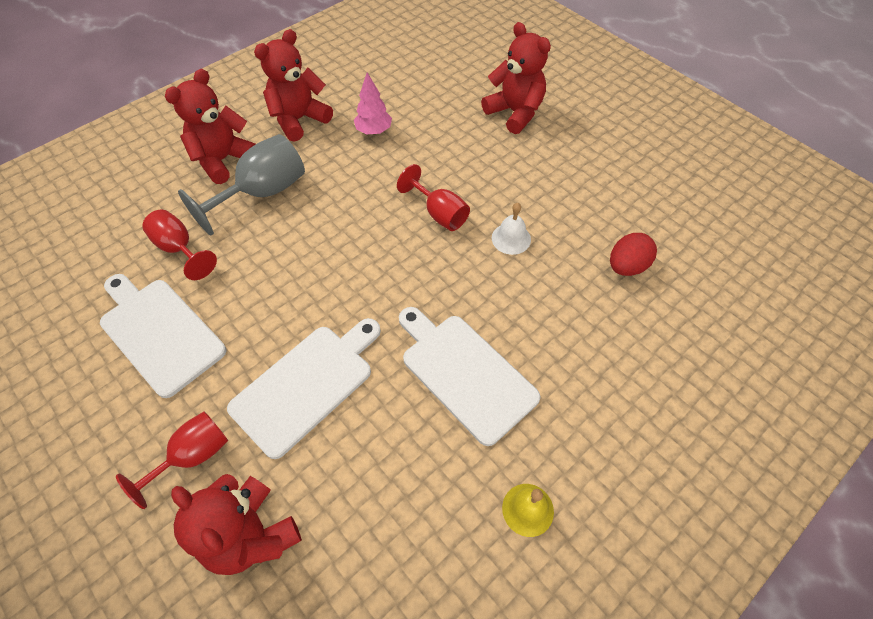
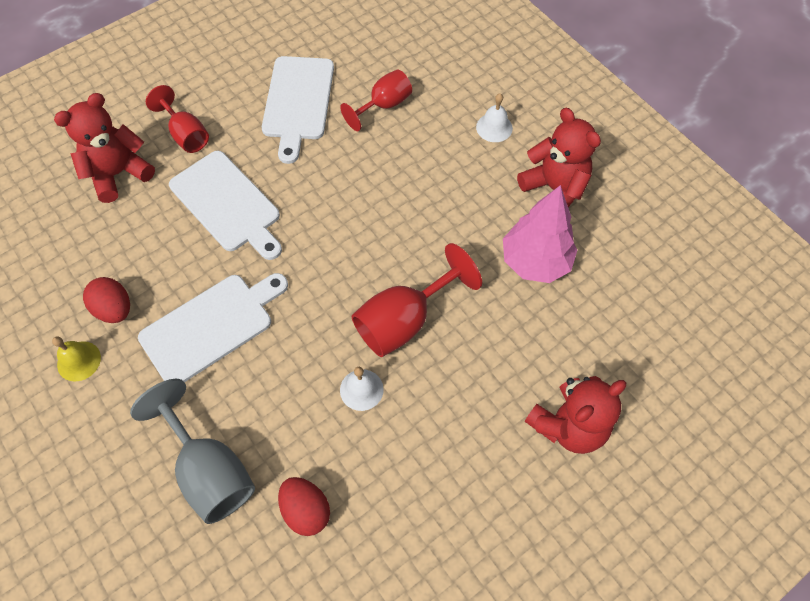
camera: 95 degrees right, 5 degrees up
white cutting board [100,274,226,398] -> white cutting board turned 135 degrees clockwise [262,56,334,164]
red teddy bear [165,69,256,184] -> white bell [476,94,513,142]
grey goblet [178,134,305,236] -> grey goblet moved to [130,379,255,524]
pink tree [354,72,392,134] -> pink tree [503,185,577,283], size x1.66
red goblet [397,164,470,231] -> red goblet [352,243,482,357], size x1.54
none -> red egg [83,277,130,323]

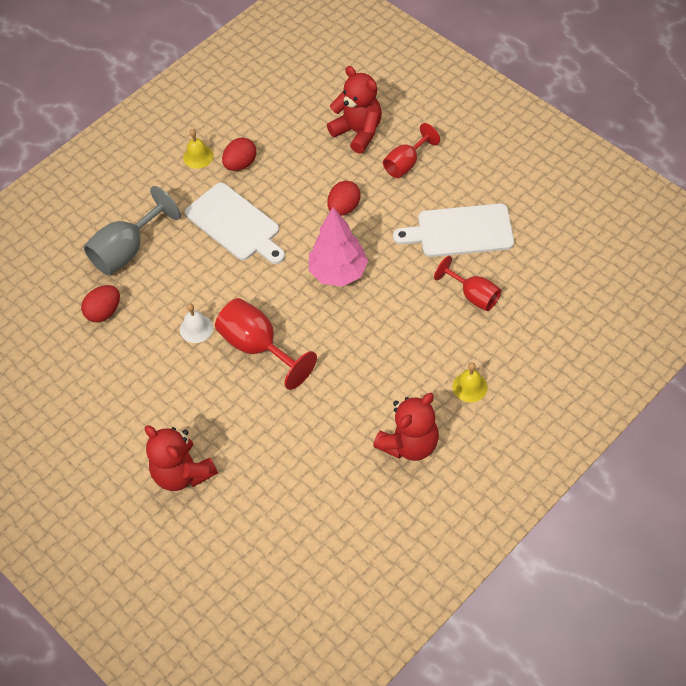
camera: 85 degrees right, 5 degrees down
white cutting board [169,151,282,260] -> red egg [327,181,360,216]
white bell [476,94,513,142] -> yellow bell [453,363,488,402]
pink tree [503,185,577,283] -> pink tree moved to [309,207,368,286]

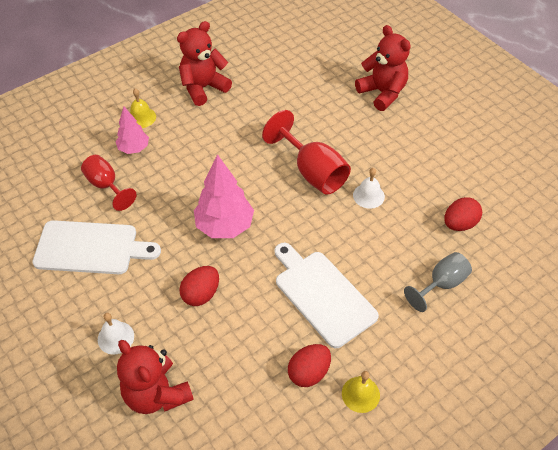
camera: 175 degrees left, 5 degrees down
grey goblet [83,186,181,276] -> grey goblet [404,252,472,312], size x0.65
red goblet [383,123,440,178] -> white bell [98,313,134,355]
none -> pink tree [115,106,149,154]

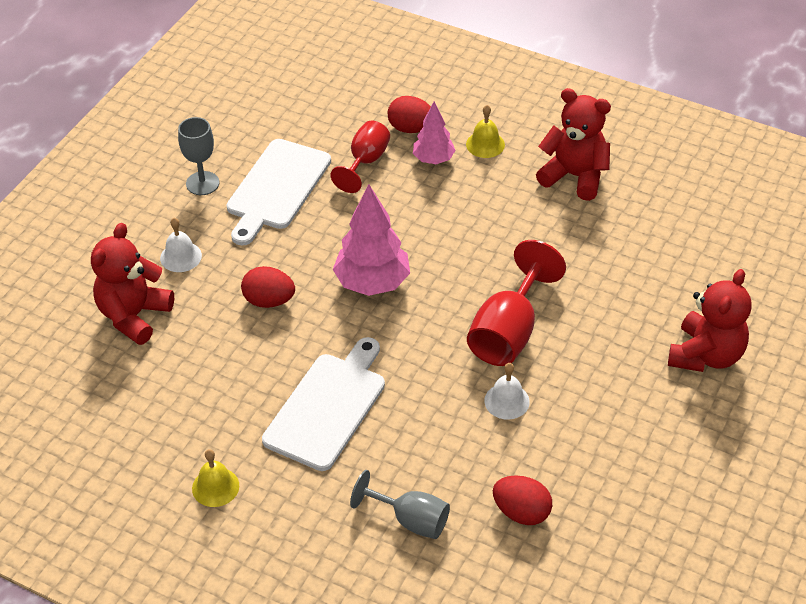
camera: 65 degrees right, 5 degrees down
white cutting board [32,220,161,274] -> white cutting board turned 45 degrees clockwise [226,139,331,246]
red egg [288,344,331,387] -> red egg moved to [387,96,431,133]
none -> grey goblet [178,117,219,195]

